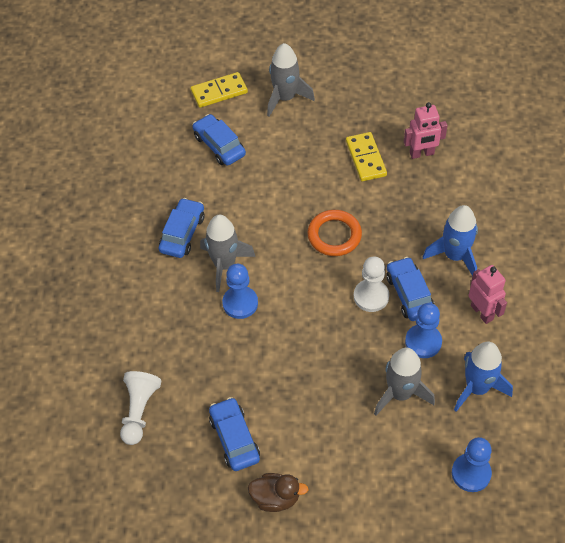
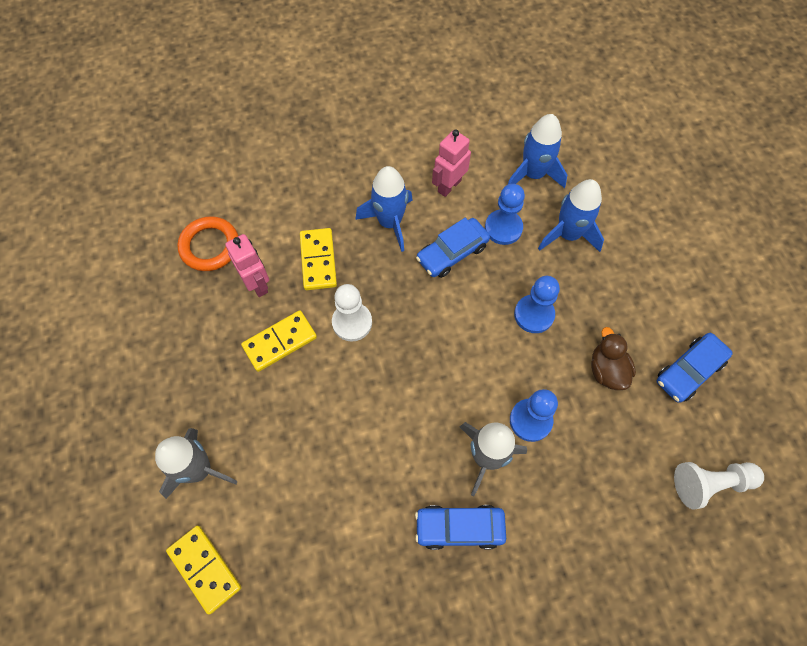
camera: 110 degrees left, 10 degrees up
blue car [192,114,246,165] -> none
brown duck [248,473,309,512] -> brown duck moved to [591,327,636,390]
orange ring [307,210,362,256] -> orange ring moved to [177,216,238,271]
white pawn [354,257,389,312] -> white pawn moved to [332,284,372,342]
grey rocket [374,347,435,415] -> blue rocket [538,179,604,252]
blue pawn [452,437,492,492] -> blue pawn moved to [514,276,560,333]
none -> yellow domino [300,228,337,290]

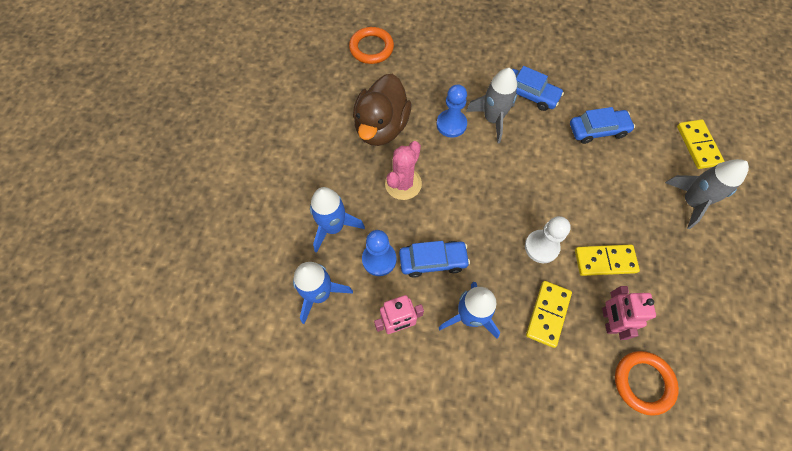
camera: 150 degrees left, 0 degrees up
blue pawn [514,276,560,333] -> pink cactus [385,141,422,200]
brown duck [591,327,636,390] -> brown duck [353,74,411,146], size x1.82
blue car [657,333,733,403] -> blue car moved to [570,107,635,144]
white pawn [674,462,764,510] -> orange ring [349,27,394,64]

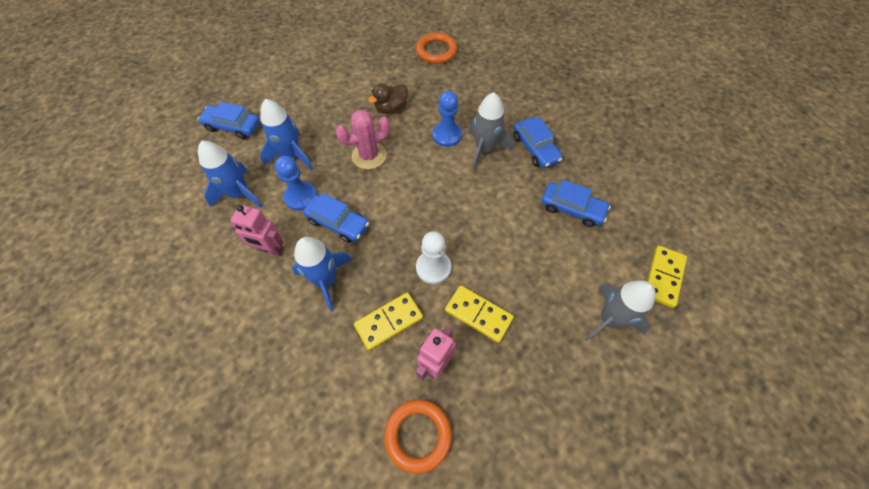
camera: 35 degrees right, 5 degrees down
brown duck [353,74,411,146] -> brown duck [368,84,408,114], size x0.55
none -> blue car [198,102,260,139]

